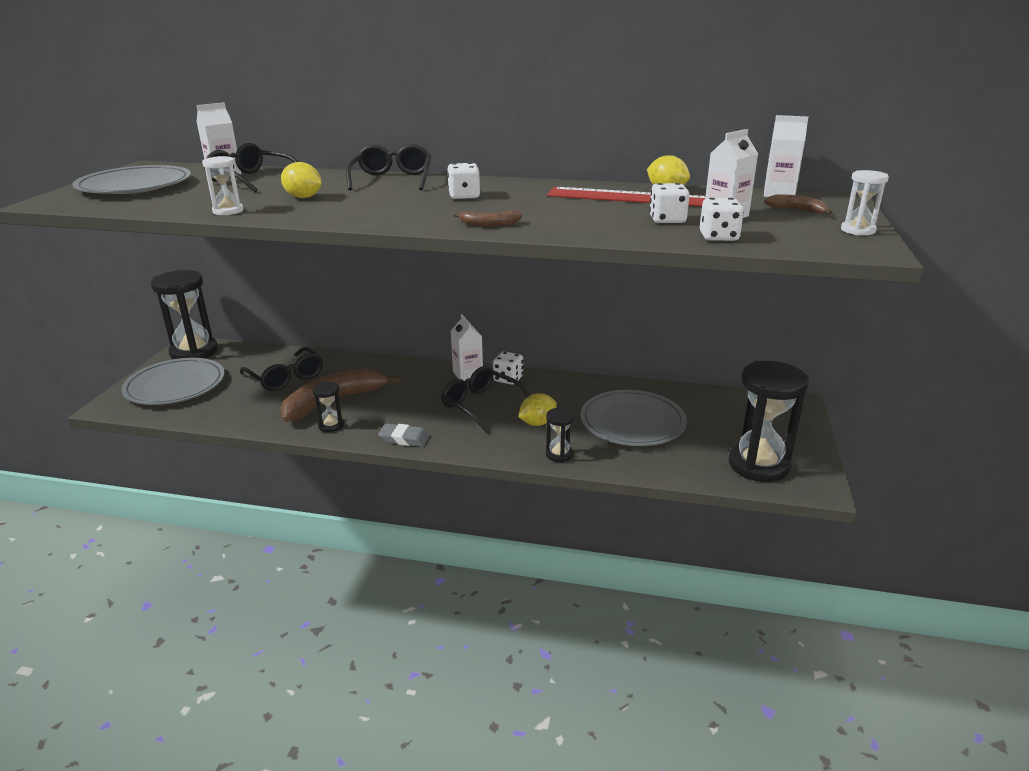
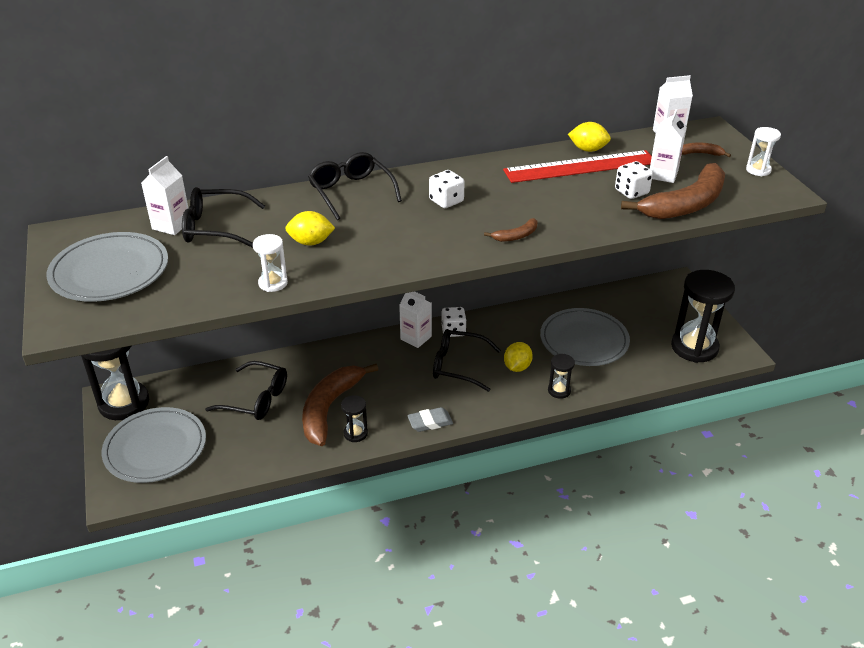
camera: 30 degrees left, 10 degrees up
white dice [700,198,744,241] -> brown banana [621,163,725,219]

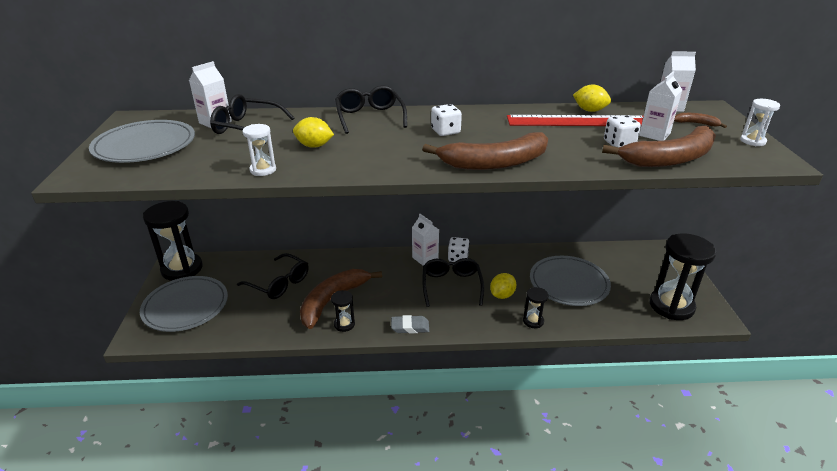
camera: 15 degrees right, 5 degrees down
black glasses [433,329,501,392] -> black glasses turned 60 degrees clockwise [422,258,484,307]
brown banana [484,218,537,242] -> brown banana [422,132,548,170], size x2.33

